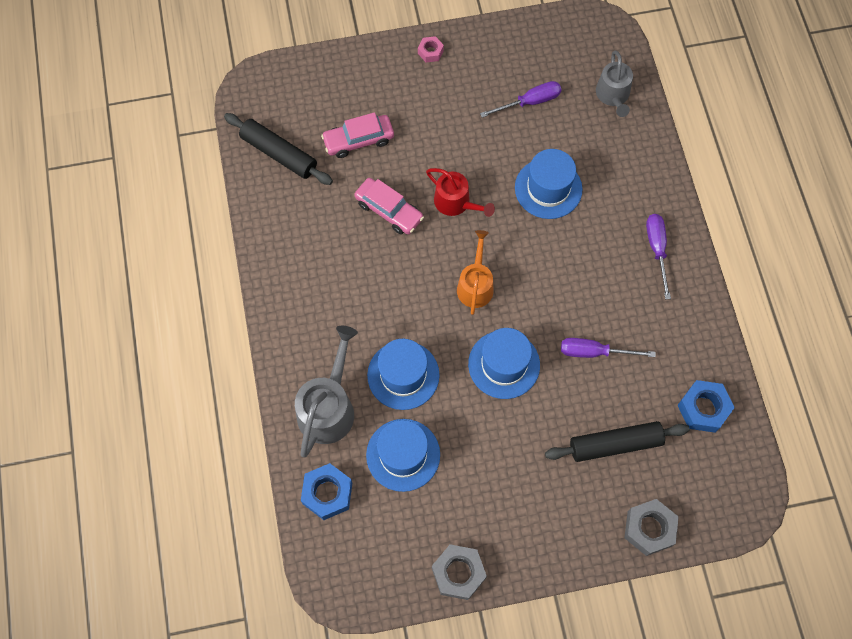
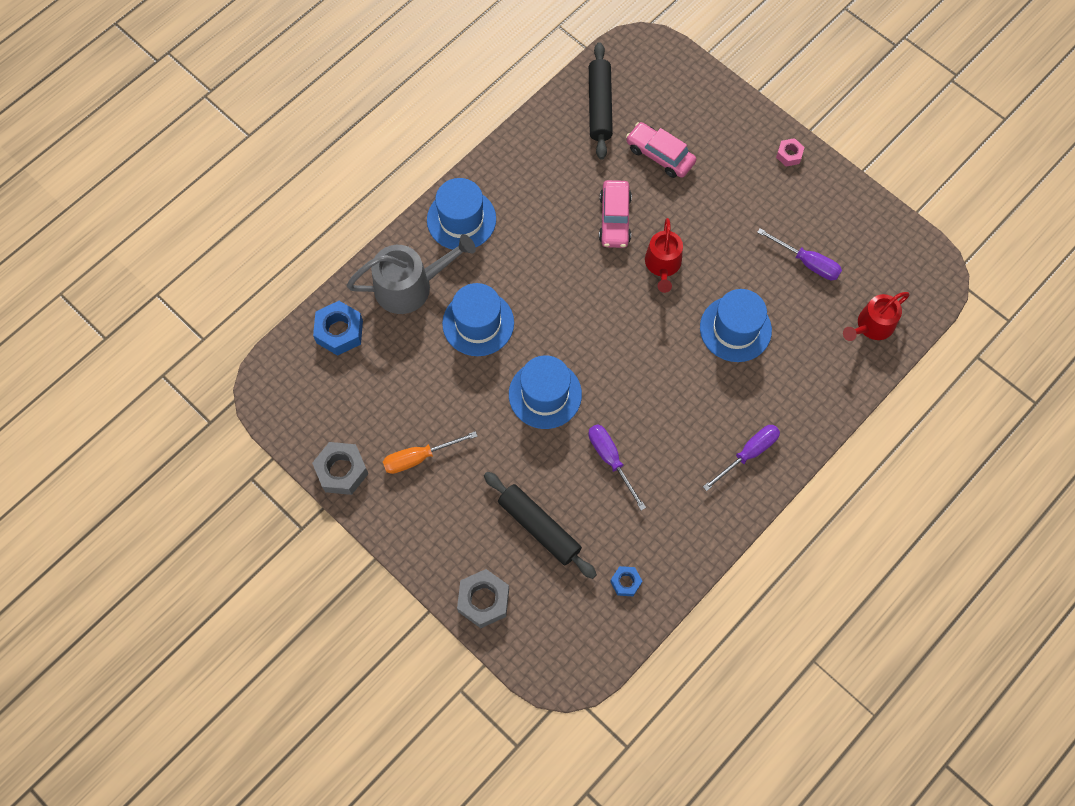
camera: 55 degrees right, 0 degrees up
blue hat [366,419,440,492] -> blue hat moved to [427,178,496,250]
orange watering can [457,230,493,315] -> none
grey watering can [596,50,633,117] -> red watering can [843,292,910,341]
blue nut [677,380,735,433] -> blue nut [610,566,642,596], size x0.57
none -> orange screwdriver [383,431,478,474]

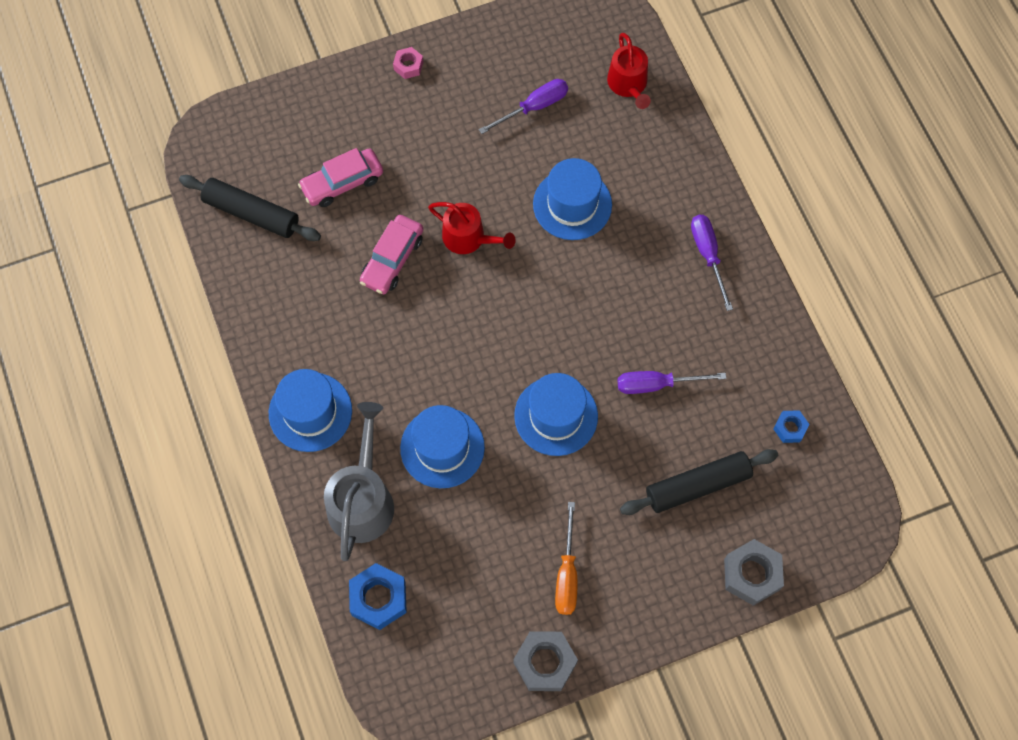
camera: 65 degrees left, 0 degrees up
pink car [599,180,632,248] -> pink car turned 90 degrees clockwise [360,215,423,294]

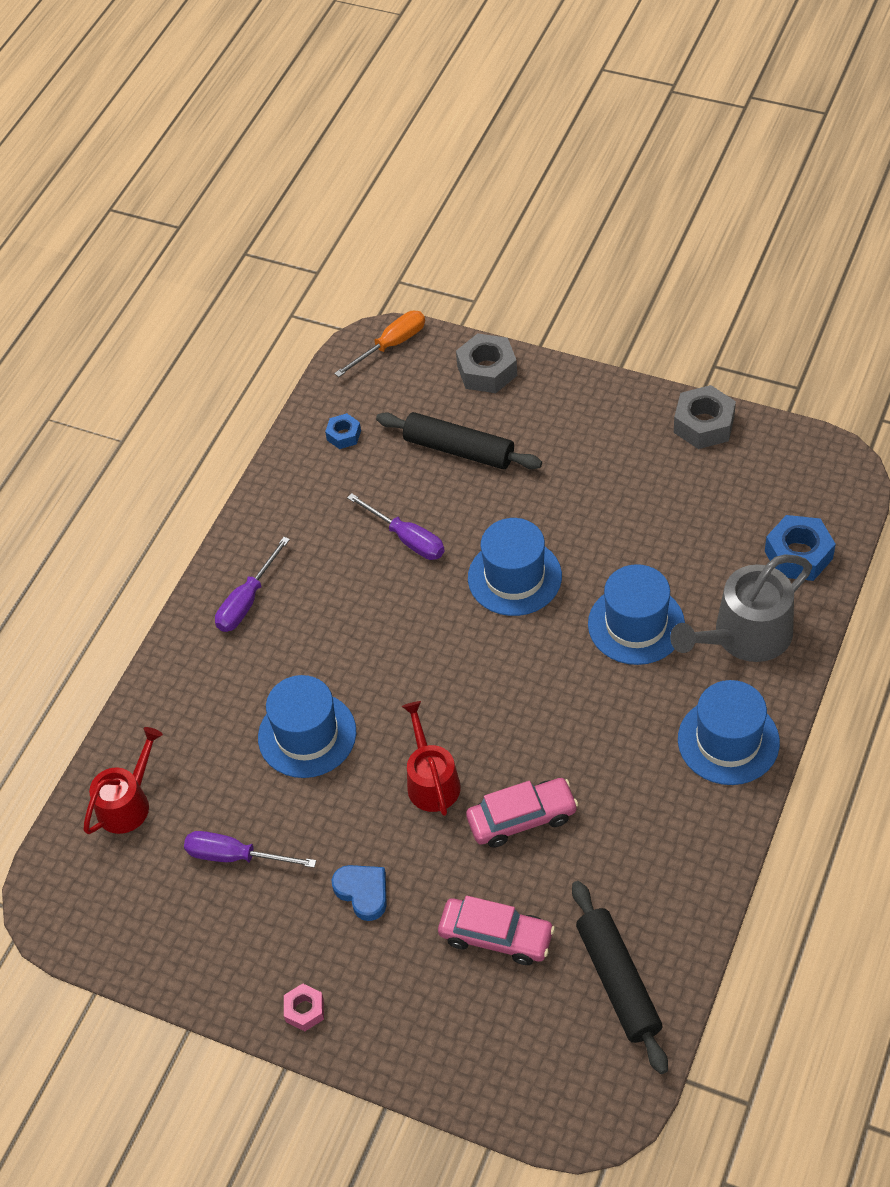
camera: 130 degrees left, 15 degrees down
orange screwdriver [555,502,577,615] -> orange screwdriver moved to [334,311,425,377]
none -> blue heart [331,865,387,921]

